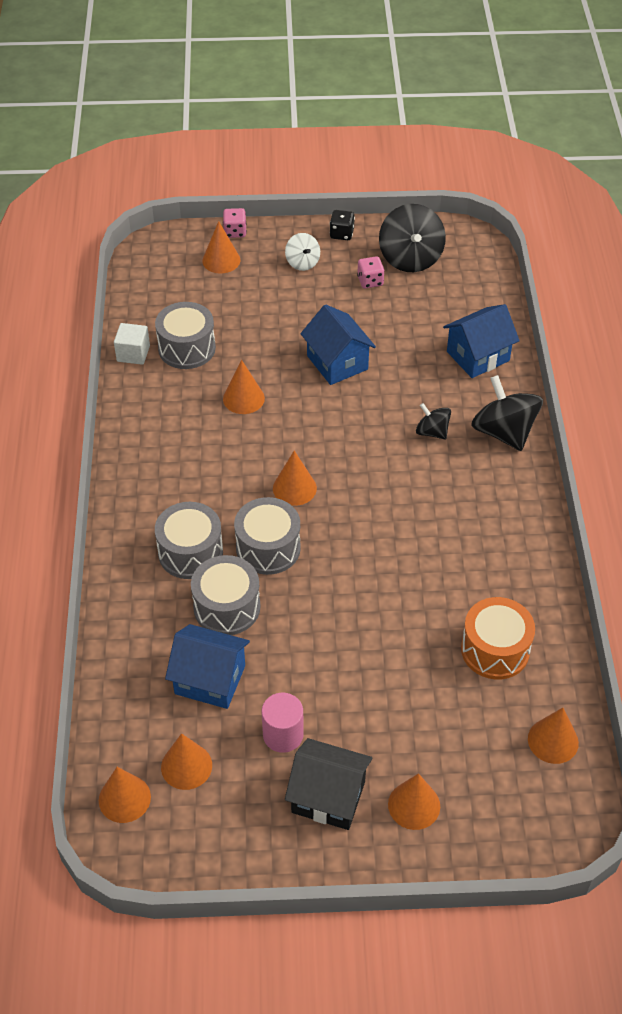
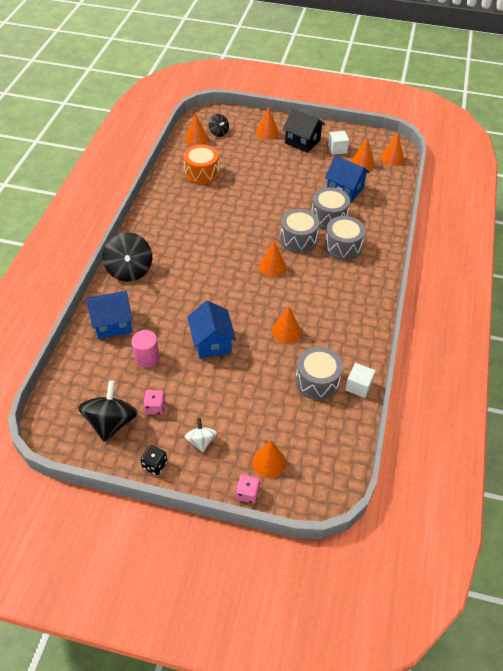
camera: 165 degrees left, 0 degrees up
pink cylinder [262,693,304,753] -> pink cylinder moved to [131,330,160,368]
black spinning top [416,403,451,439] -> black spinning top moved to [209,114,229,137]
none -> white cube [328,131,349,155]

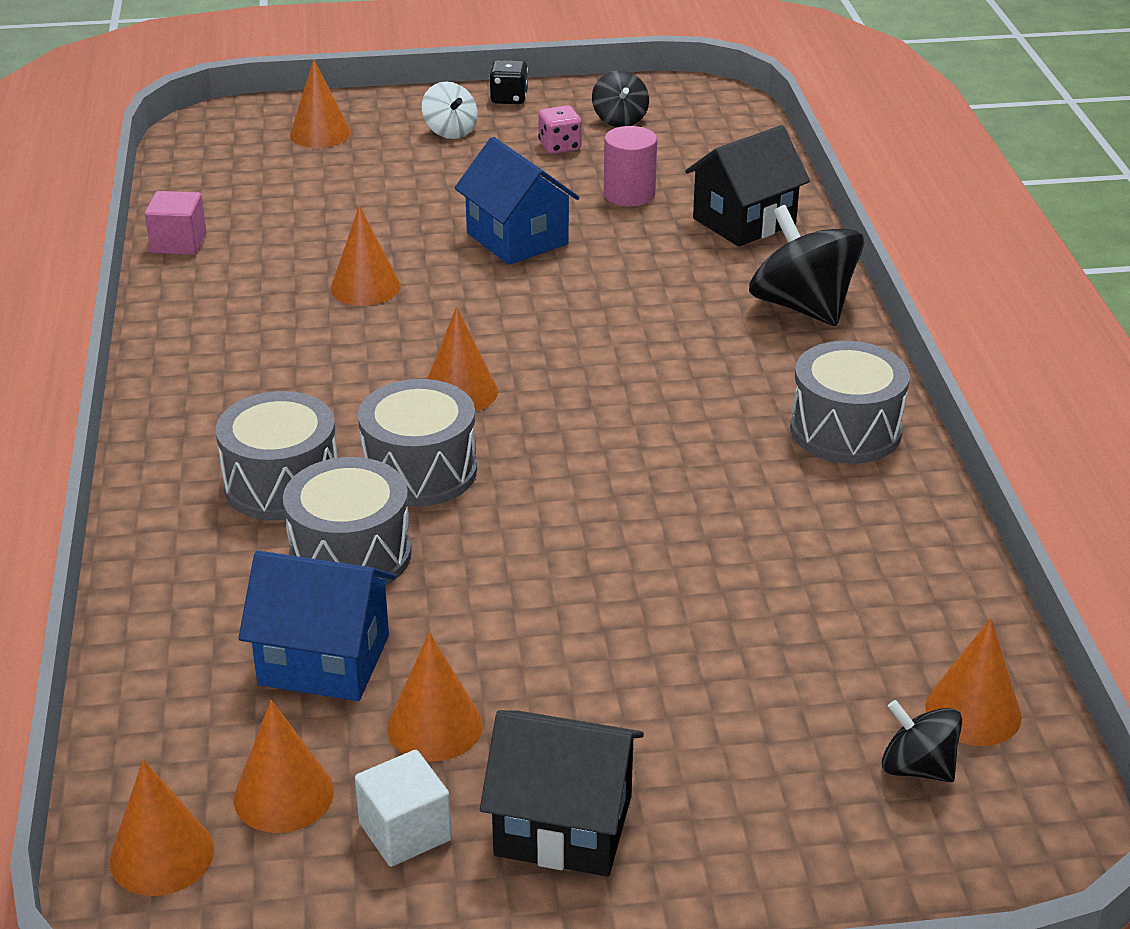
camera: 160 degrees right, 15 degrees down
black spinning top [78,381,138,442] -> black spinning top [592,70,649,127], size x0.55
blue house [87,291,133,339] -> black house [685,125,810,247]
orange drum [183,144,219,184] -> none
pink dice [236,474,260,504] -> none
orange cone [256,106,279,140] -> orange cone moved to [387,632,483,761]
grey drum [295,347,343,400] -> grey drum moved to [790,341,910,463]
white cube [345,363,376,398] -> pink cube [145,191,206,255]

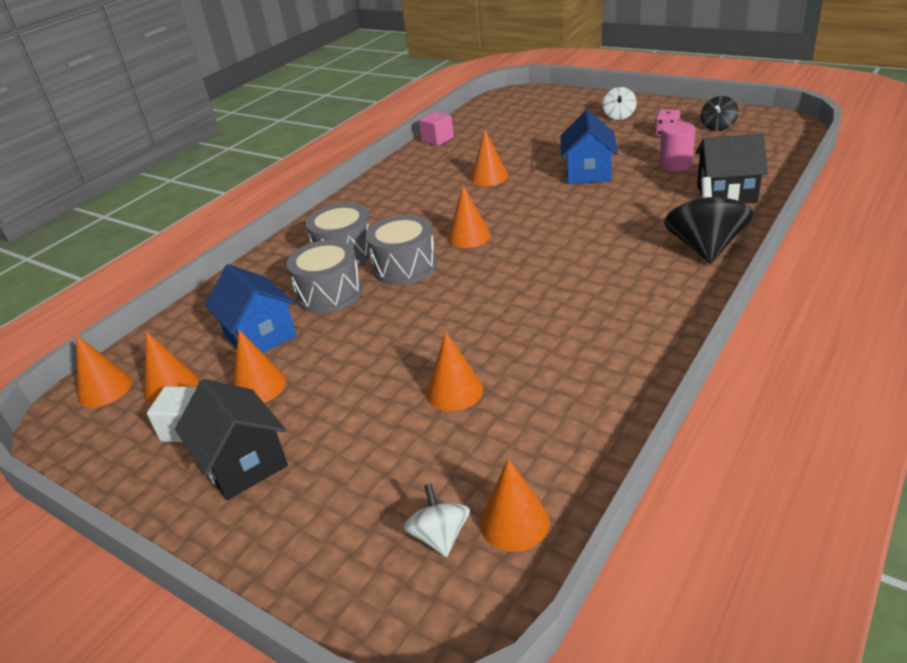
camera: 45 degrees right, 0 degrees up
orange cone [290,59,351,148] -> orange cone moved to [426,332,483,411]
black dice [489,60,528,104] -> none
grey drum [790,341,910,463] -> none
black spinning top [882,700,962,782] -> white spinning top [403,483,470,557]

